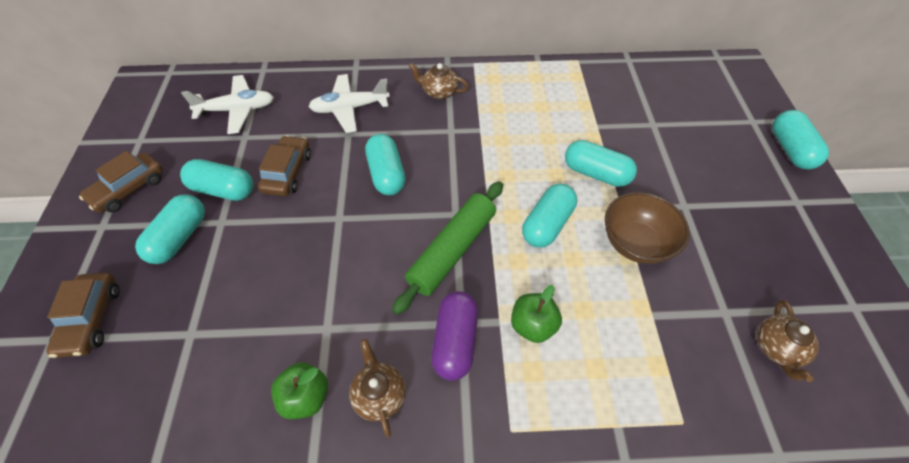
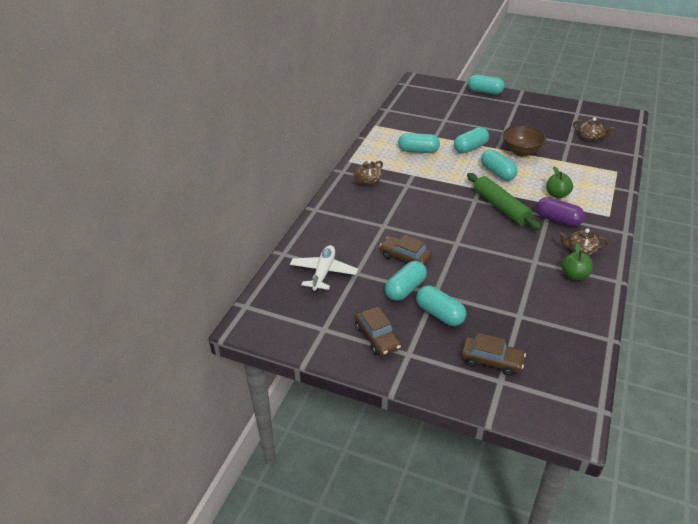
camera: 65 degrees left, 15 degrees down
white plane [309,74,390,133] -> none
turquoise capsule [365,134,406,195] -> turquoise capsule moved to [398,133,440,153]

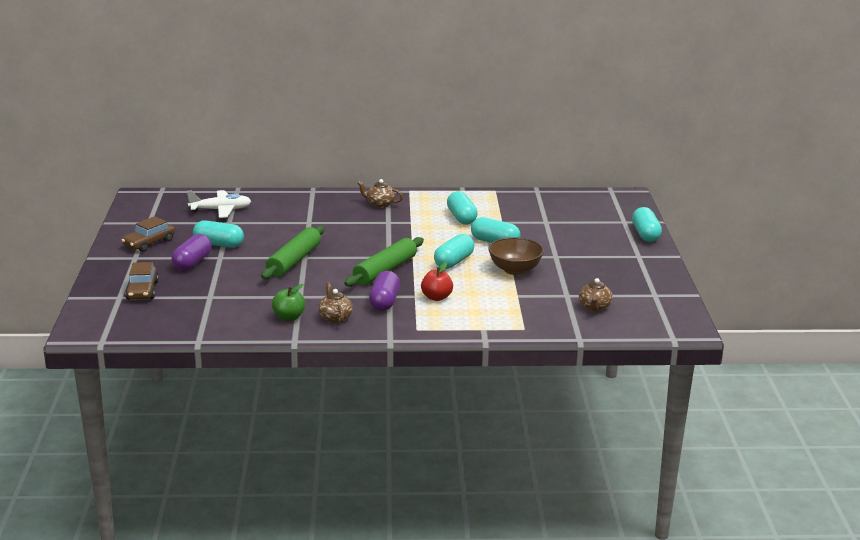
camera: 65 degrees right, 15 degrees down
brown car [379,235,432,265] -> none
turquoise capsule [416,285,466,326] -> purple capsule [172,234,212,270]
green apple [546,166,573,199] -> red apple [421,262,453,301]
none -> green rolling pin [261,226,324,279]

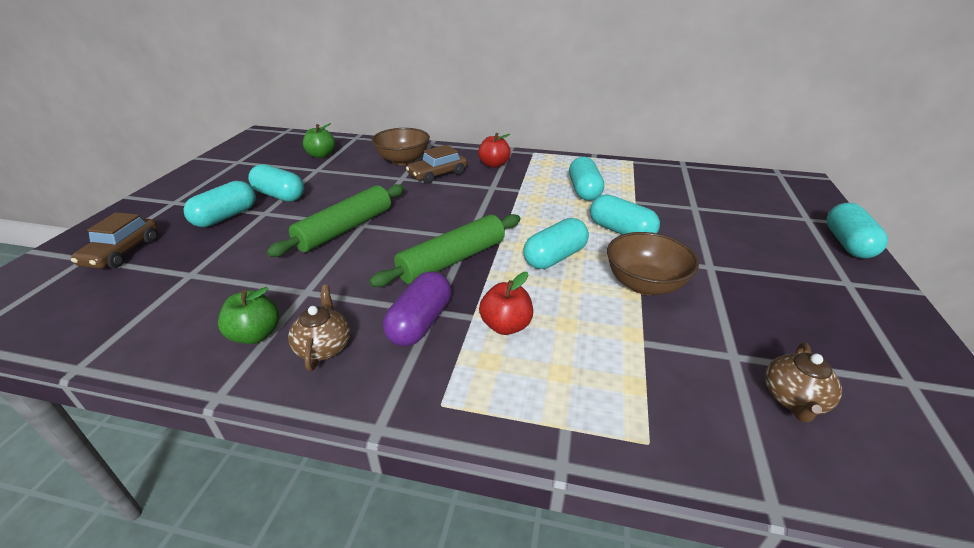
camera: 15 degrees right, 10 degrees up
brown car [122,216,175,252] -> brown car moved to [406,145,467,184]
purple capsule [172,234,212,270] -> turquoise capsule [183,181,256,227]
white plane [187,190,251,218] -> green apple [303,123,335,158]
brown teapot [357,179,403,208] -> red apple [478,133,511,168]
none -> brown bowl [372,128,430,165]

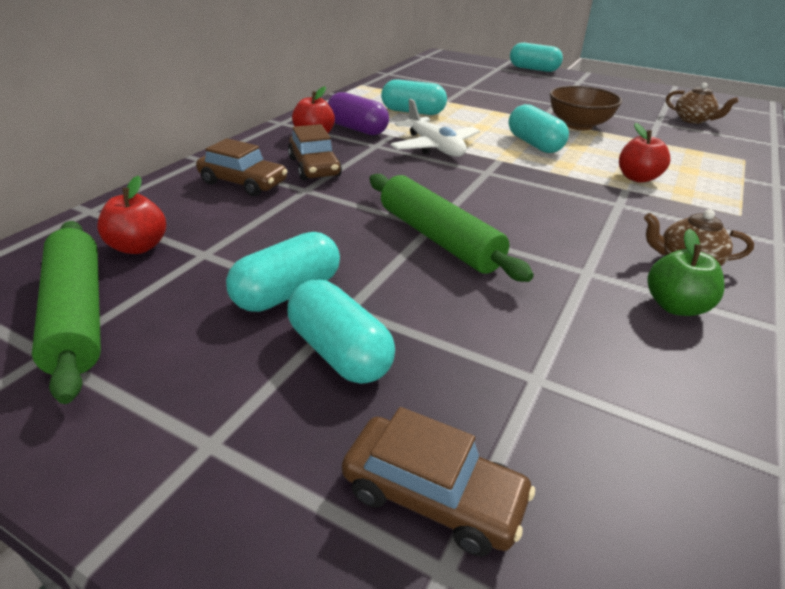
camera: 75 degrees left, 0 degrees up
green apple [303,123,335,158] -> red apple [97,176,166,254]
green rolling pin [369,214,520,287] -> green rolling pin moved to [32,221,101,404]
brown bowl [372,128,430,165] -> brown car [196,138,288,196]
purple capsule [383,271,451,346] -> purple capsule moved to [327,92,389,135]
turquoise capsule [590,194,660,235] -> none
none -> white plane [391,99,480,157]

